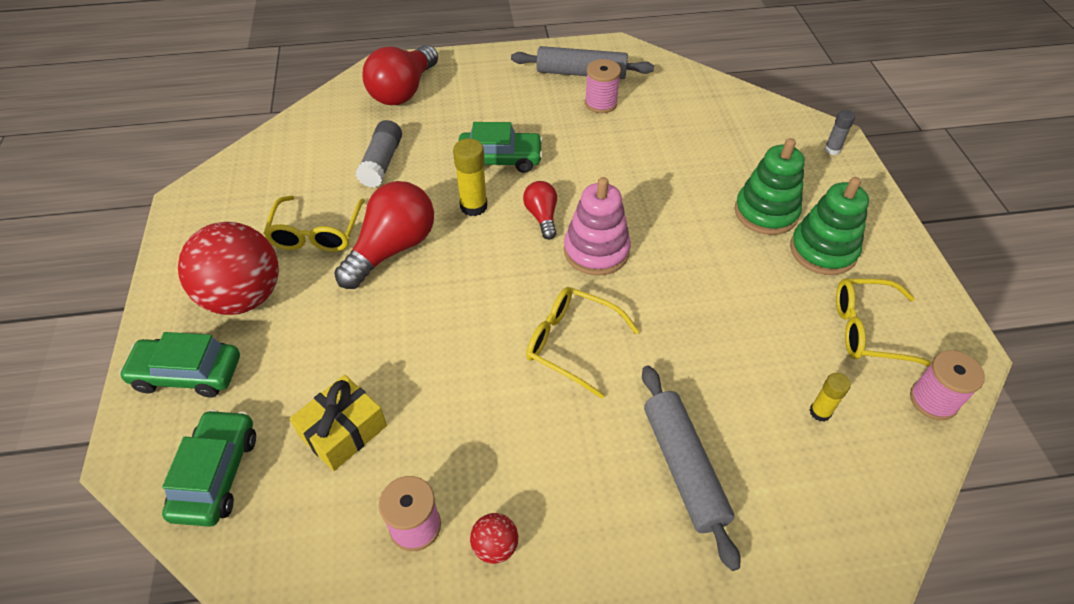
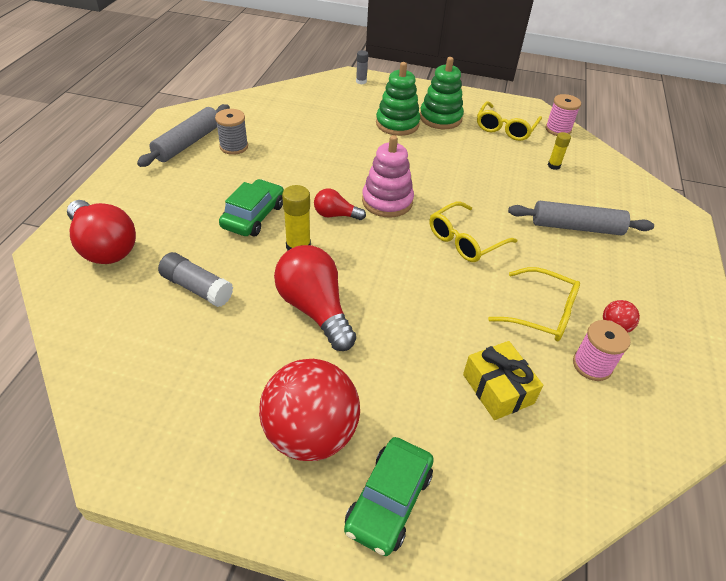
camera: 70 degrees left, 5 degrees down
green car [162,409,256,527] -> none
yellow glasses [263,196,365,252] -> yellow glasses moved to [488,267,580,341]
pink spool [585,59,621,113] -> grey spool [215,109,248,155]

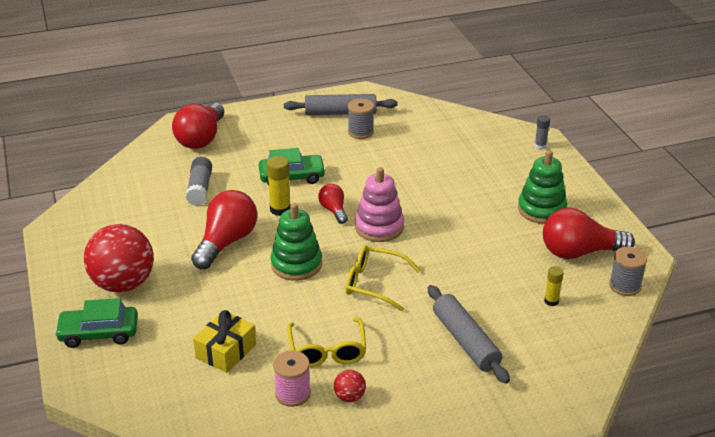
camera: 60 degrees right, 10 degrees down
green stacking toy [376,62,420,136] -> green stacking toy moved to [270,203,322,281]
yellow glasses [477,101,542,141] -> red light bulb [543,208,635,259]
pink spool [545,94,581,136] -> grey spool [609,247,647,296]

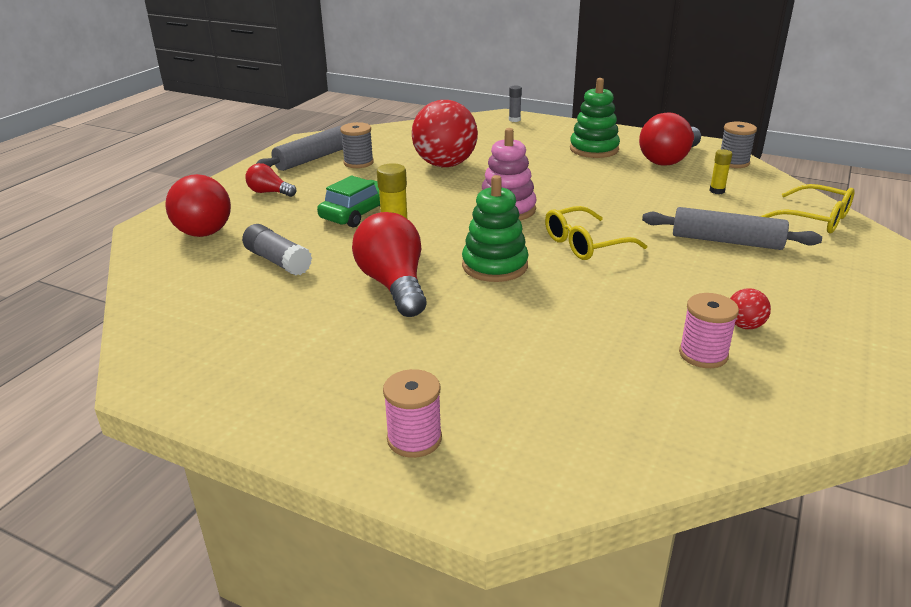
camera: 45 degrees left, 5 degrees down
green car [54,298,138,348] -> pink spool [383,369,442,458]
red ball [84,224,154,293] -> red ball moved to [412,100,478,167]
yellow gift [193,310,256,373] -> none
yellow glasses [287,317,366,367] -> yellow glasses moved to [760,184,855,233]
red light bulb [318,184,348,224] -> red light bulb moved to [245,163,296,197]

